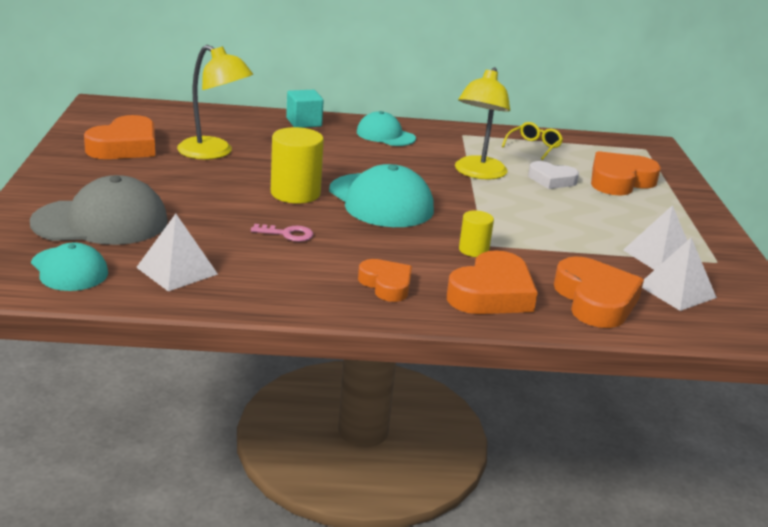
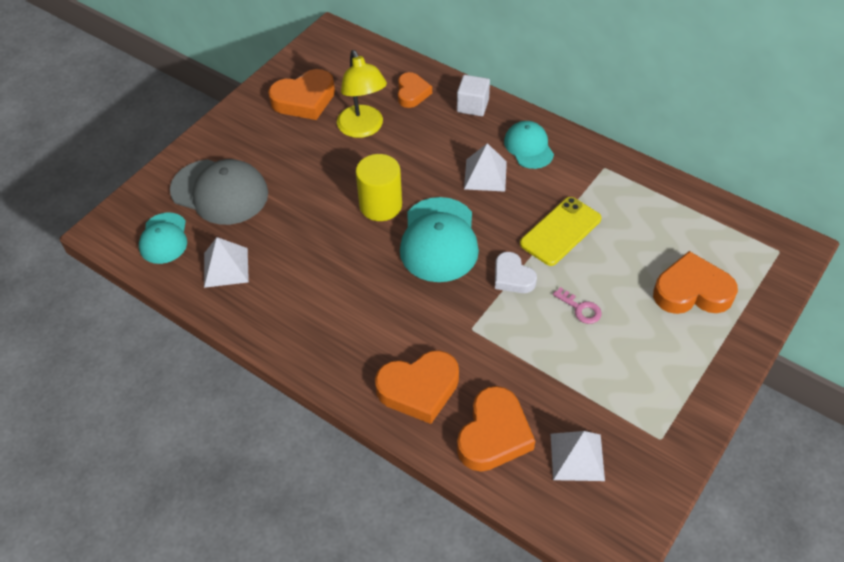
camera: 40 degrees right, 25 degrees up
pink key [251,224,313,242] -> pink key moved to [553,287,602,324]
turquoise cube [286,90,324,128] -> white cube [457,75,490,116]
orange heart [358,259,412,302] -> orange heart moved to [398,72,432,108]
yellow lamp [455,67,510,180] -> yellow phone [520,197,601,266]
yellow cylinder [459,210,494,257] -> none
yellow glasses [502,122,563,160] -> none
white heart [528,161,579,189] -> white heart moved to [495,252,537,293]
white pyramid [623,205,687,270] -> white pyramid moved to [464,143,507,192]

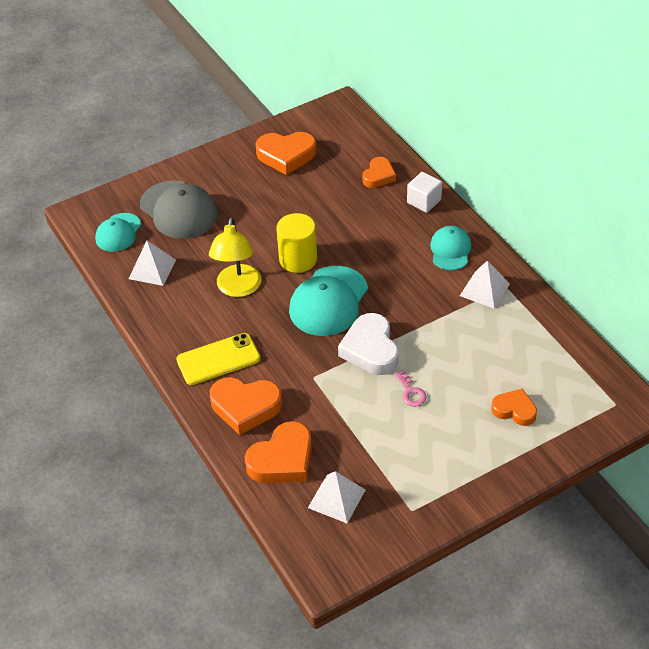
camera: 25 degrees right, 5 degrees down
yellow lamp [337,50,387,138] -> yellow lamp moved to [209,217,261,297]
white pyramid [464,143,507,192] -> white pyramid moved to [460,260,510,309]
white heart [495,252,537,293] -> white heart [338,313,399,375], size x1.60
yellow phone [520,197,601,266] -> yellow phone moved to [176,333,260,385]
orange heart [653,251,738,314] -> orange heart [491,389,537,426], size x0.63

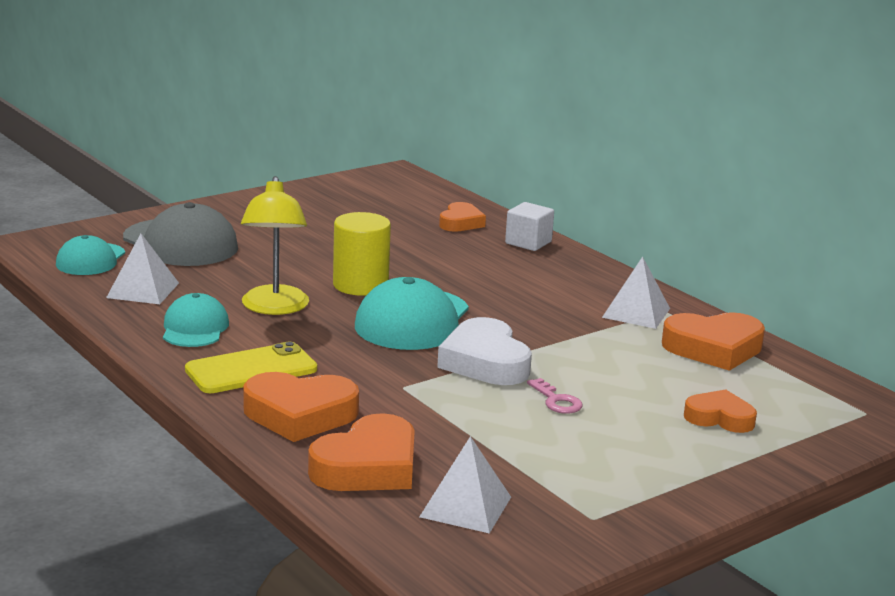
camera: 10 degrees left, 25 degrees down
orange heart [256,132,316,175] -> orange heart moved to [662,312,765,371]
turquoise cap [430,226,472,270] -> turquoise cap moved to [163,293,229,347]

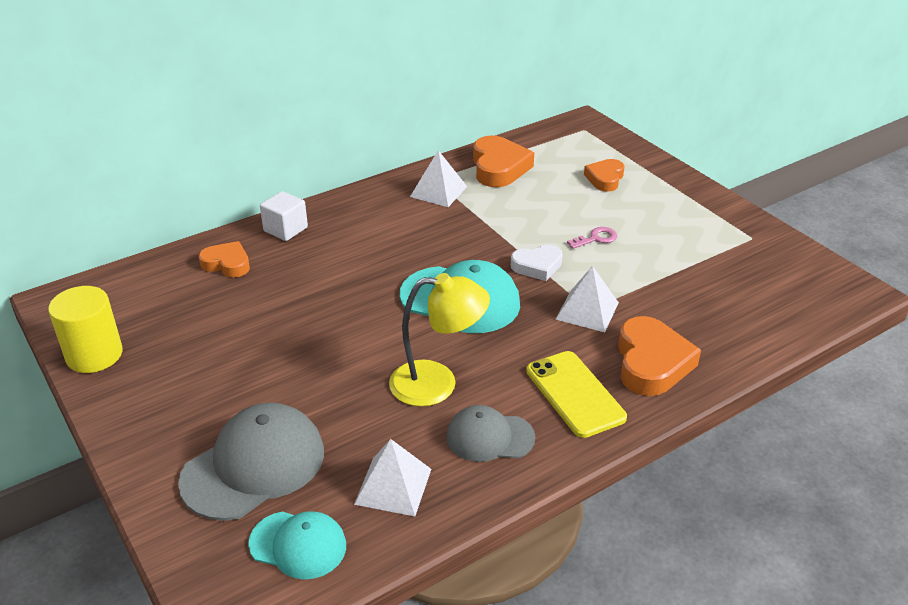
camera: 85 degrees left, 15 degrees up
turquoise cap [163,293,229,347] -> grey cap [446,405,535,462]
orange heart [308,413,415,491] -> none
yellow cylinder [333,212,391,296] -> yellow cylinder moved to [48,286,123,373]
white pyramid [419,436,511,534] -> white pyramid moved to [555,266,619,332]
white heart [437,317,532,385] -> white heart [511,245,563,281], size x0.63

